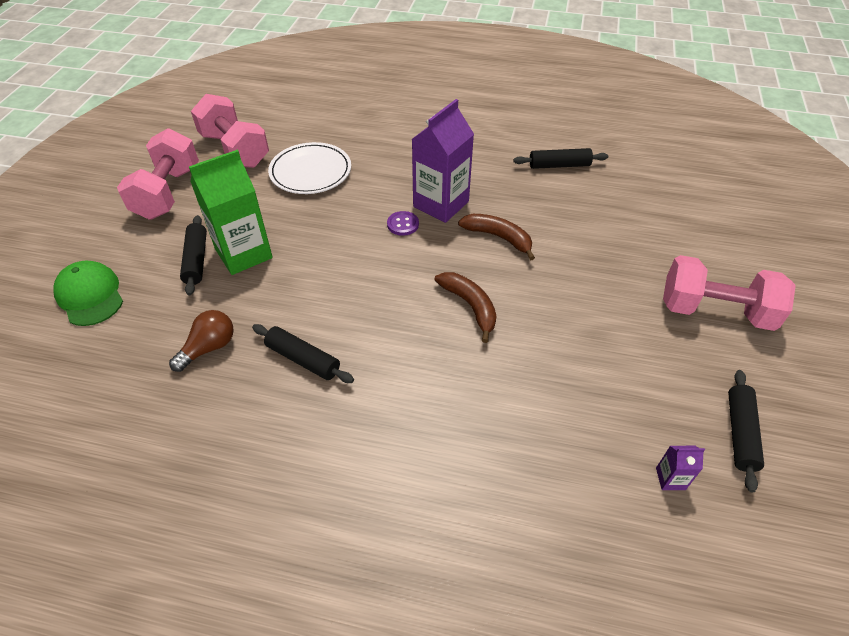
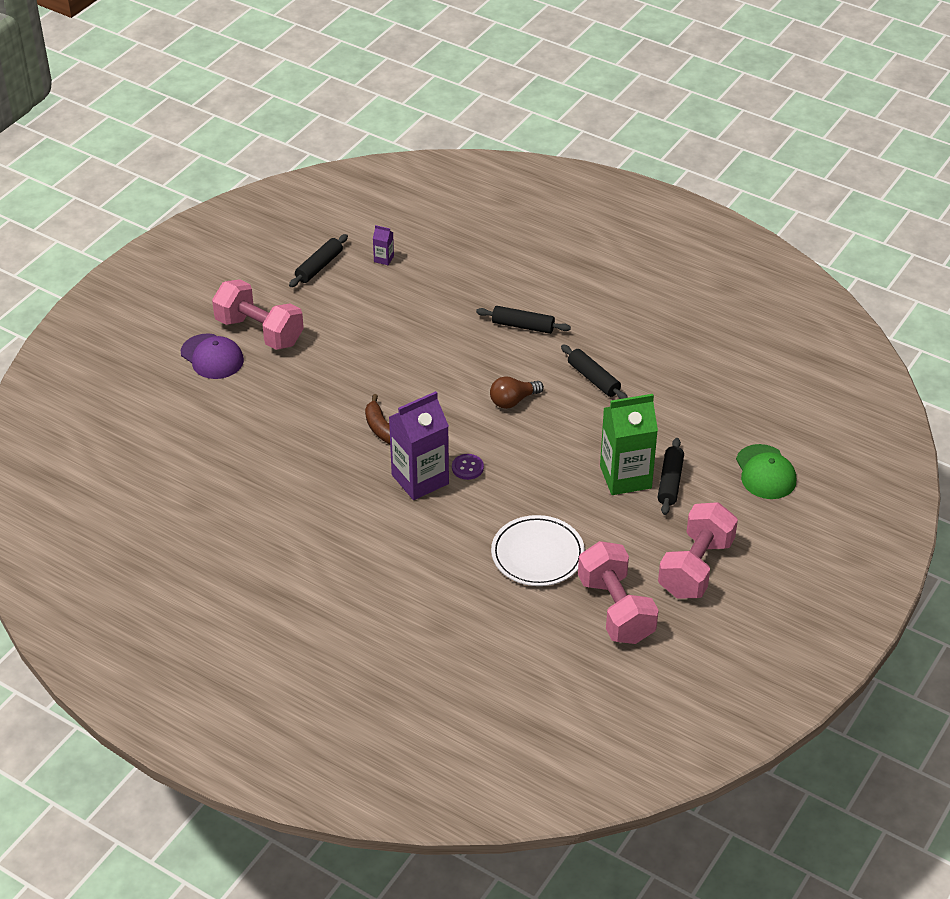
camera: 160 degrees left, 5 degrees down
brown light bulb [169,310,234,372] -> brown light bulb moved to [490,376,544,409]
brown banana [435,272,497,343] -> none
black rolling pin [513,148,608,169] -> black rolling pin moved to [476,306,571,334]
none -> purple cap [181,333,244,379]

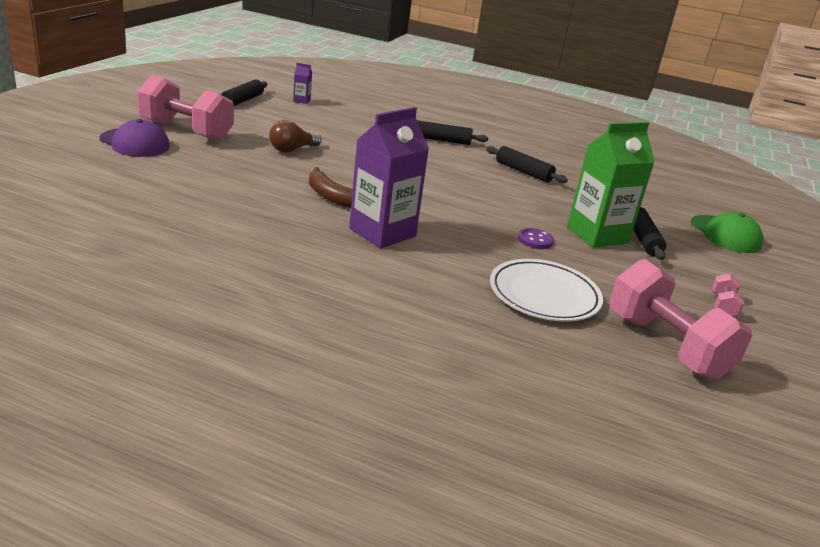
camera: 15 degrees left, 15 degrees down
purple button [452,454,484,480] -> purple button moved to [518,228,554,249]
brown light bulb [490,376,544,409] -> brown light bulb moved to [269,120,322,153]
pink dumbbell [658,502,738,599] -> pink dumbbell [712,274,744,316], size x0.43

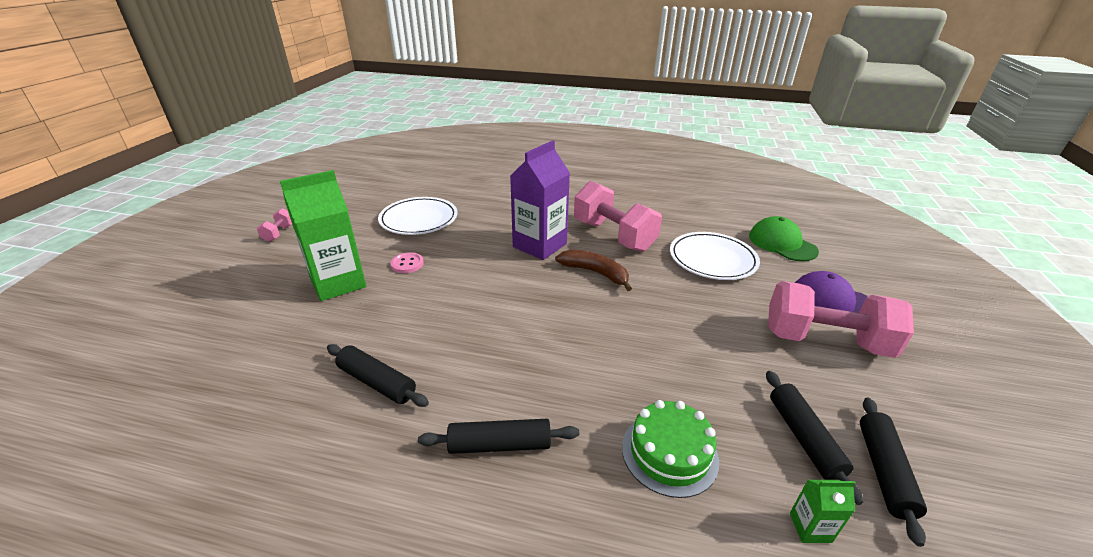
camera: 175 degrees right, 5 degrees up
brown light bulb [269,120,322,153] -> none
purple carton [293,63,312,104] -> green carton [790,480,856,543]
purple button [518,228,554,249] -> pink button [390,252,424,273]
pink dumbbell [609,259,752,380] -> pink dumbbell moved to [574,181,662,252]
black rolling pin [633,207,666,260] -> black rolling pin moved to [766,371,863,505]
green cap [691,212,763,253] -> green cap moved to [749,216,819,261]
none -> green cake [622,400,719,498]
none -> white plate [670,232,760,280]

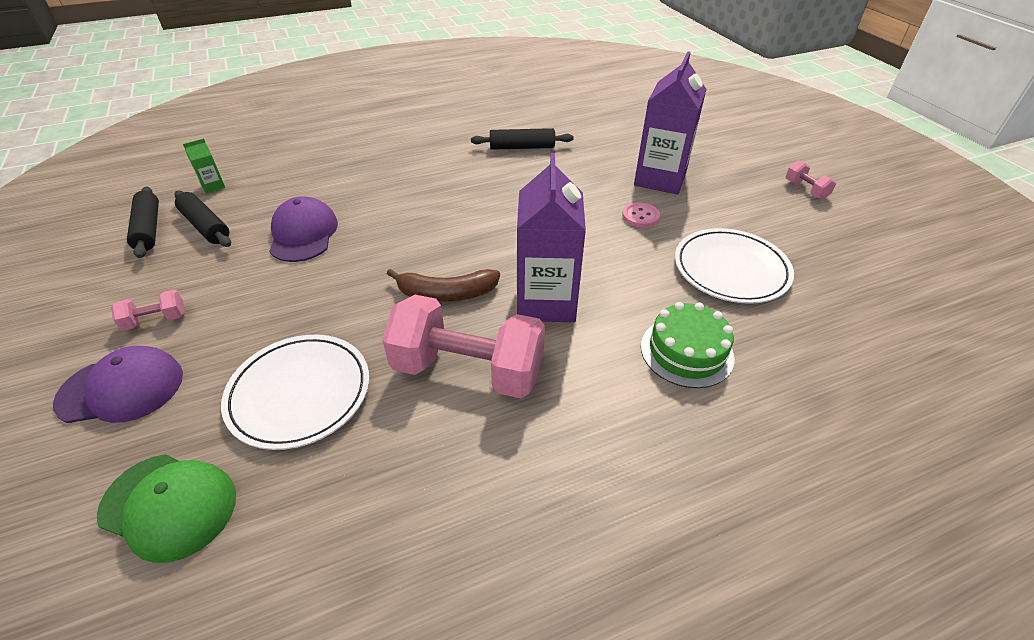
camera: 145 degrees right, 10 degrees up
green carton [280,170,366,301] -> purple carton [634,51,706,194]
black rolling pin [418,419,579,454] -> none
green cake [622,400,719,498] -> green cake moved to [641,302,734,388]
pink dumbbell [768,281,914,358] -> pink dumbbell [111,290,185,331], size x0.43
none -> purple cap [269,196,338,262]

